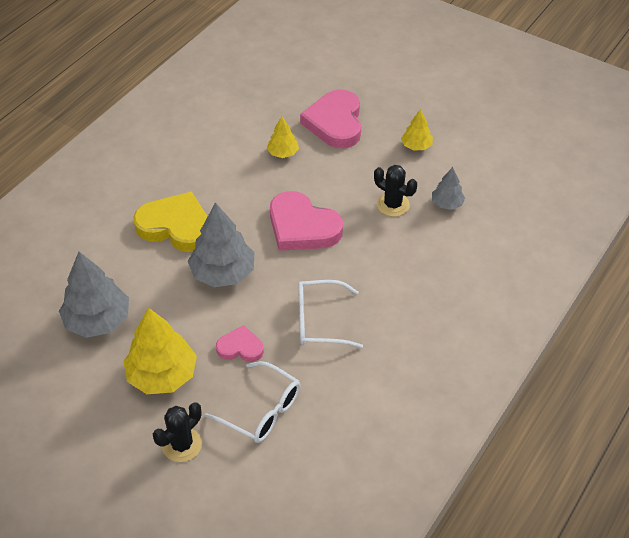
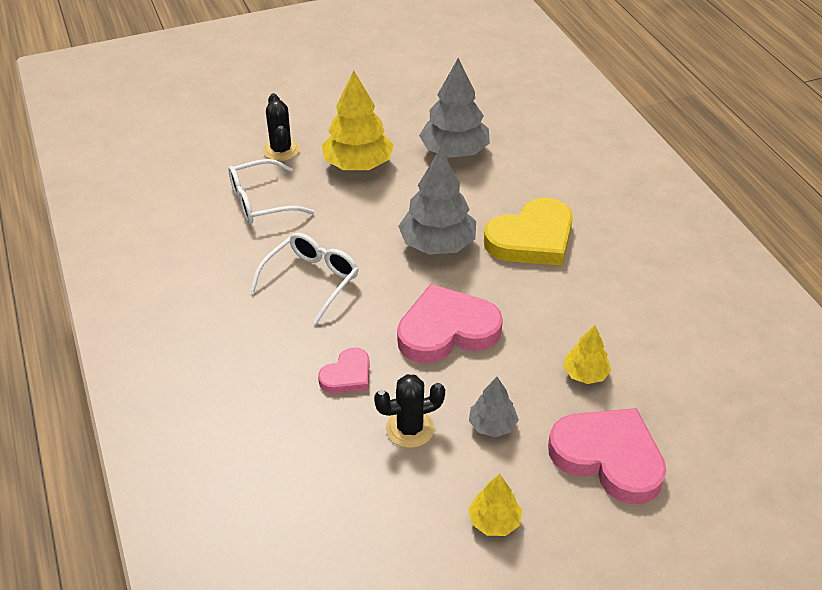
camera: 125 degrees right, 5 degrees down
pink heart [216,325,264,362] -> pink heart moved to [318,347,370,394]
grey tree [432,167,465,210] -> grey tree moved to [469,377,519,437]

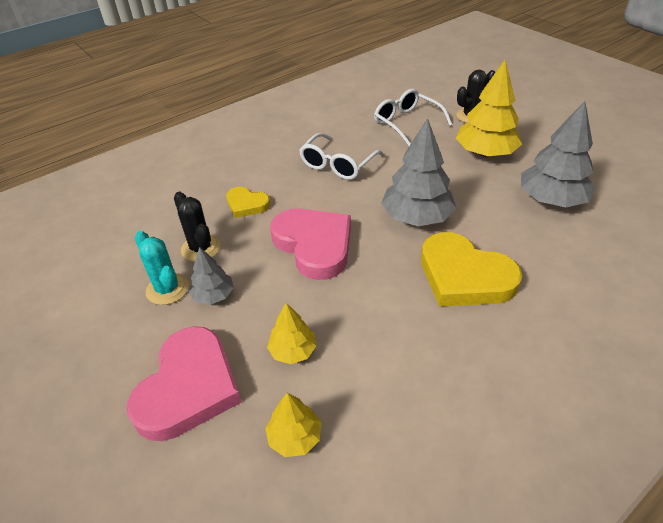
camera: 75 degrees right, 0 degrees up
white glasses [250,233,358,324] -> white glasses turned 105 degrees clockwise [299,133,383,180]
pink heart [318,347,370,394] -> yellow heart [226,187,270,218]
yellow tree [468,474,522,536] -> yellow tree moved to [265,393,321,457]
none -> turquoise cactus [135,231,189,305]

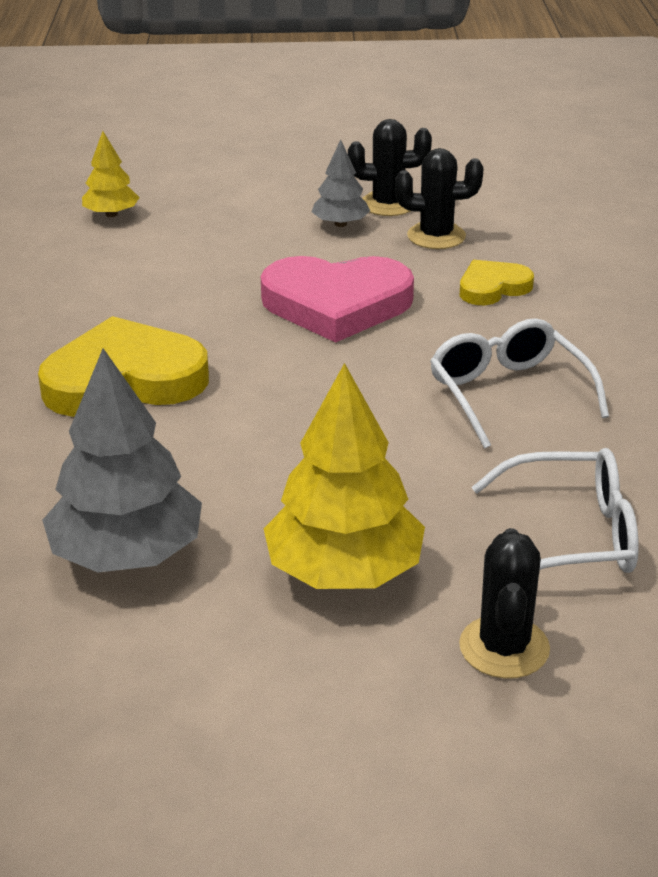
camera: 125 degrees right, 10 degrees down
pink heart [127,326,241,441] -> none
turquoise cactus [135,231,189,305] -> black cactus [348,119,432,216]
yellow tree [267,303,317,364] -> none
grey tree [381,118,456,226] -> none

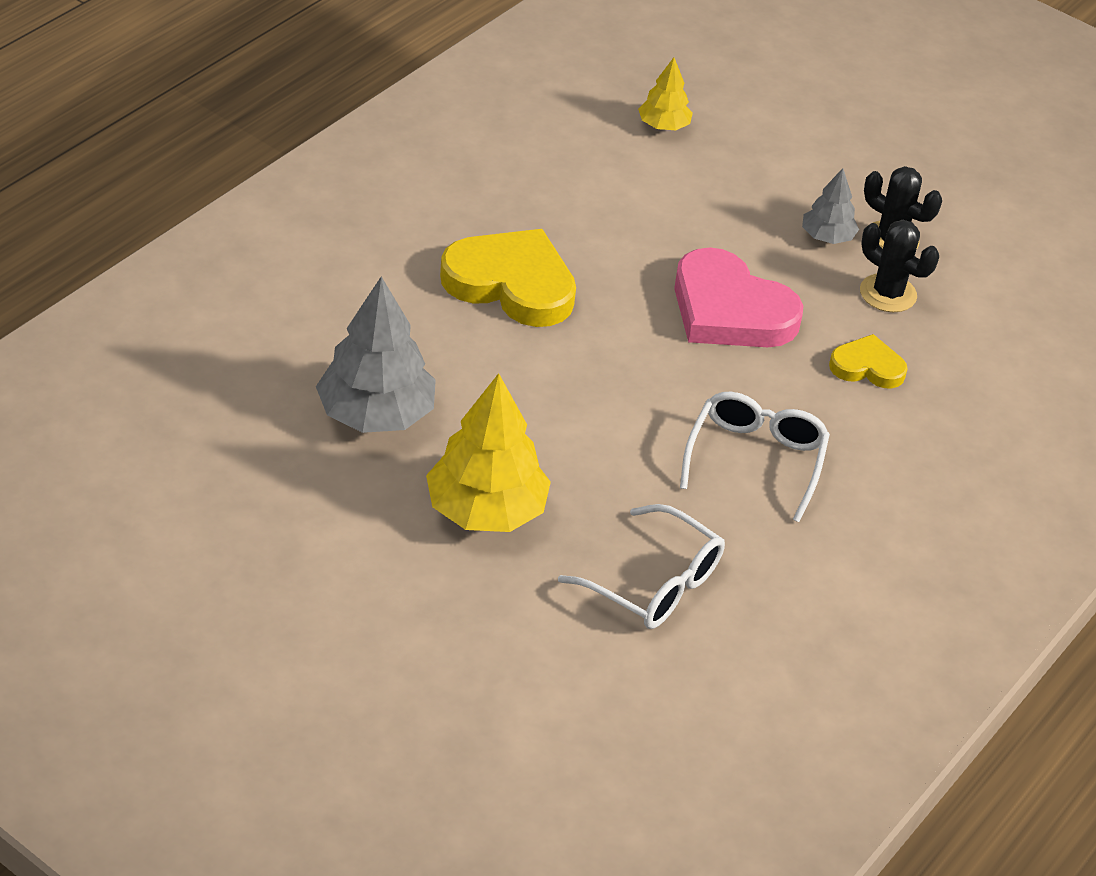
camera: 35 degrees right, 10 degrees up
black cactus [459,528,550,679] -> none

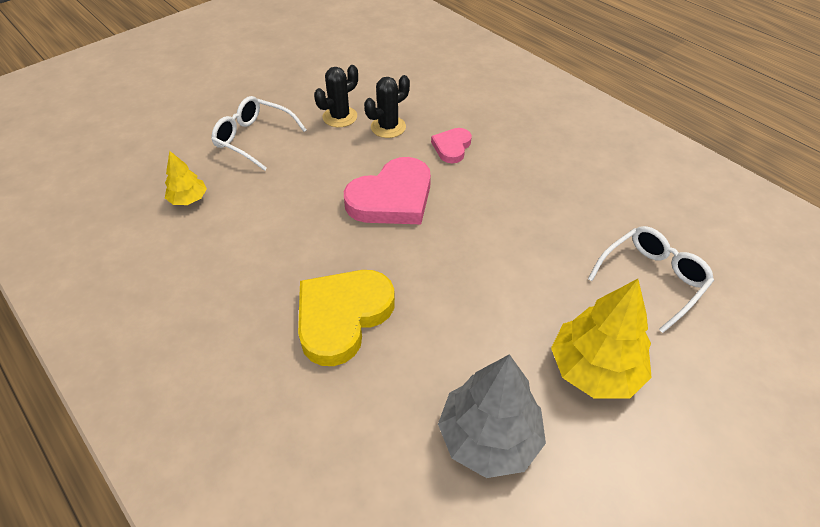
camera: 75 degrees left, 5 degrees up
white glasses [680,392,830,522] -> white glasses moved to [211,96,306,171]
grey tree [802,168,859,244] -> none
yellow heart [829,334,907,389] -> pink heart [431,128,472,163]

